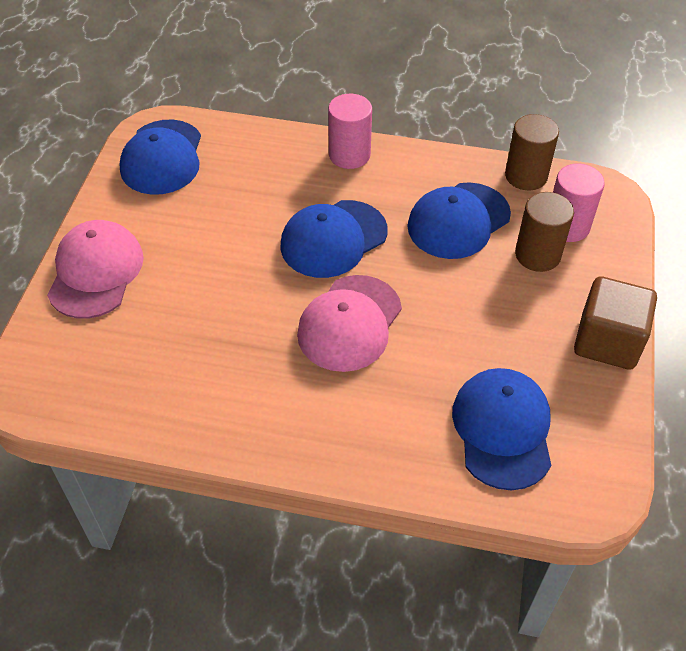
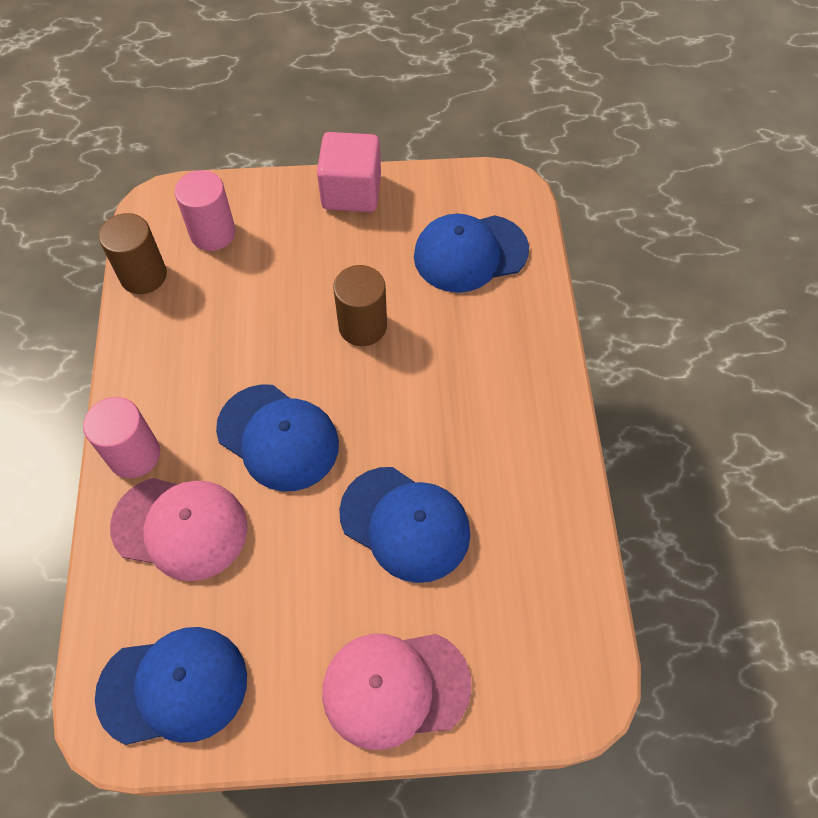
camera: 105 degrees left, 10 degrees up
pink cap [297,275,402,372] -> pink cap moved to [110,478,248,581]
blue cap [407,182,511,259] -> blue cap moved to [339,467,470,583]
brown cylinder [515,192,574,272] -> brown cylinder moved to [333,265,387,346]
brown cube [574,276,657,370] -> pink cube [317,132,381,212]

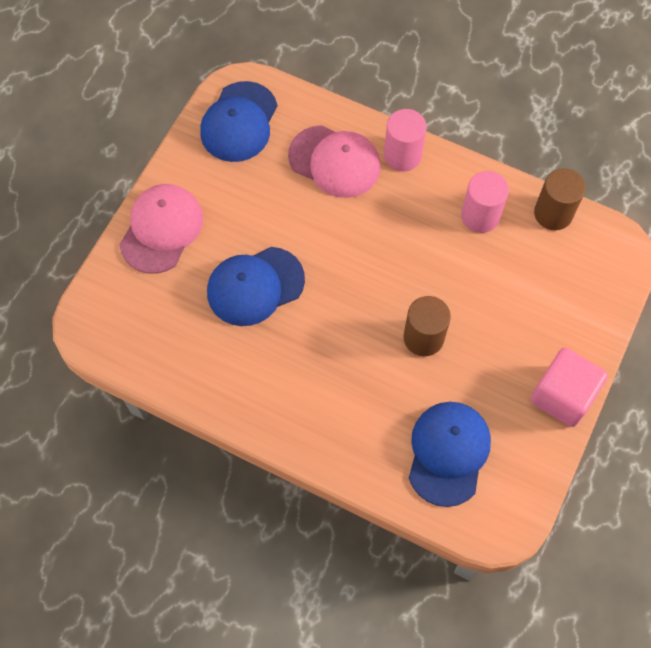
camera: 120 degrees right, 5 degrees up
pink cap [110,478,248,581] -> pink cap turned 105 degrees counterclockwise [288,125,381,198]
pink cylinder [175,170,236,251] -> pink cylinder moved to [461,171,509,233]
blue cap [216,384,339,491] -> none

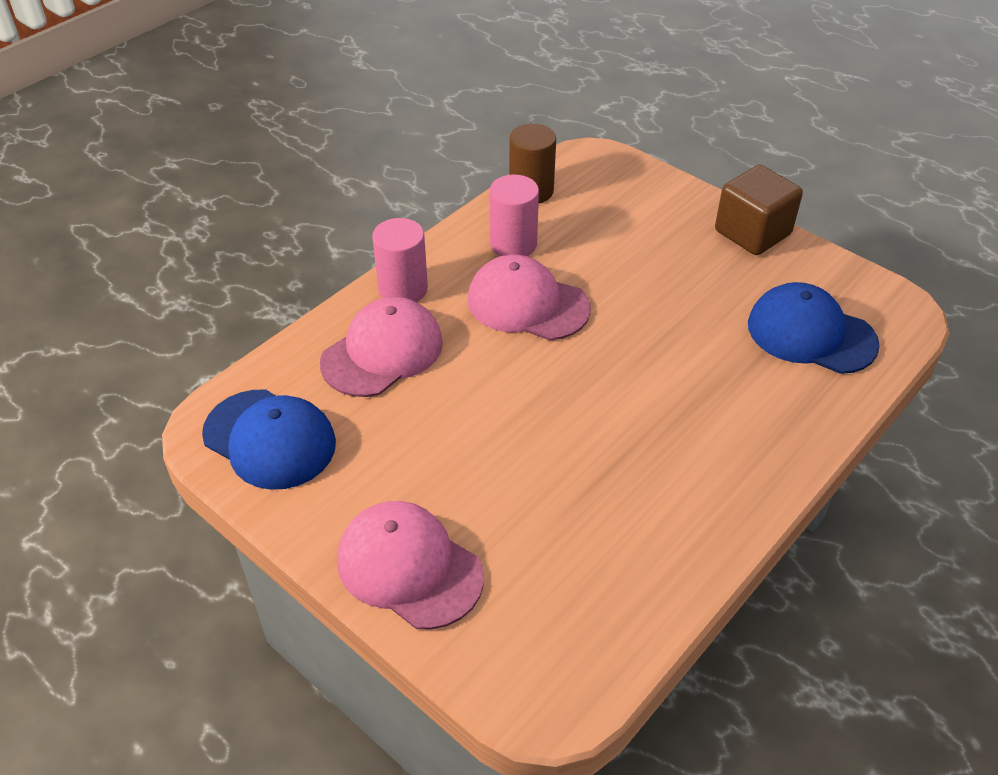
camera: 75 degrees left, 20 degrees down
blue cap [207,247,305,326] -> none
brown cylinder [403,296,451,356] -> none
pink cube [530,348,608,427] -> brown cube [715,165,803,255]
none -> pink cap [467,254,591,340]

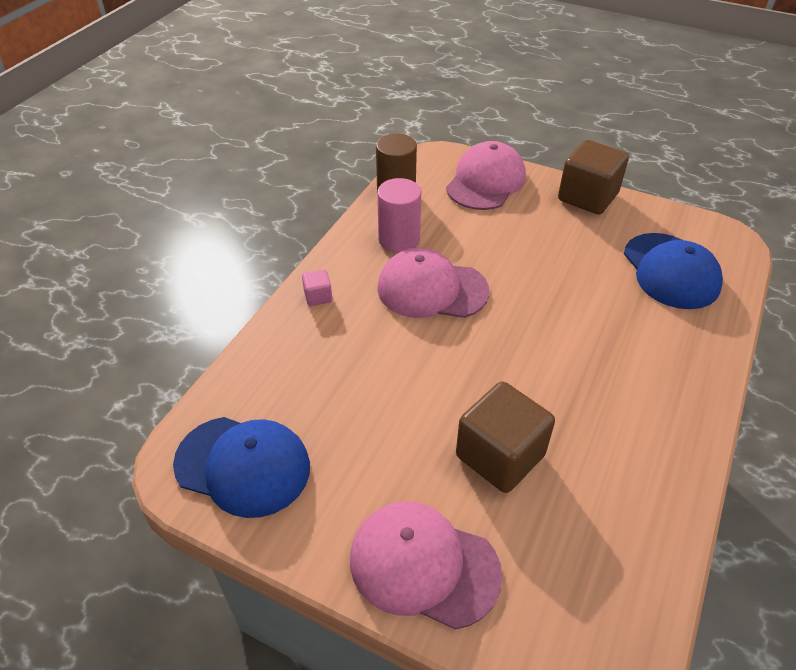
camera: 15 degrees left, 0 degrees up
pink cap [320,297,443,397] -> pink cap moved to [446,141,526,210]
pink cylinder [372,218,428,302] -> pink cube [302,270,332,306]
blue cap [748,282,880,374] -> blue cap turned 120 degrees counterclockwise [624,233,723,309]
none -> brown cube [456,381,555,493]

